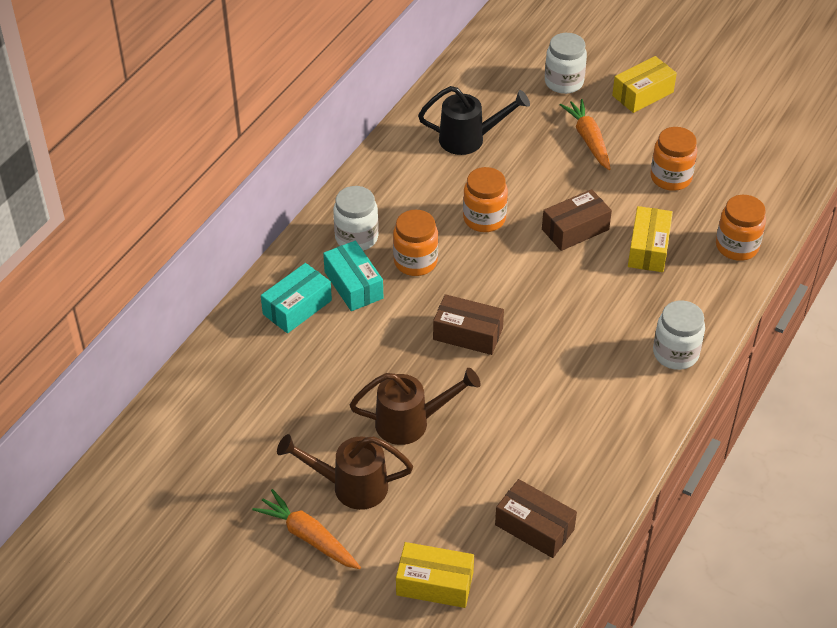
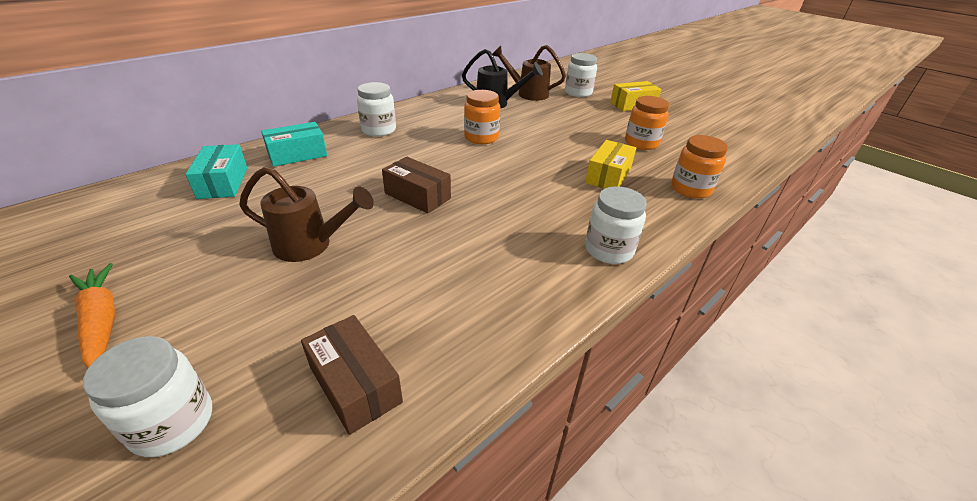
camera: 15 degrees right, 10 degrees down
brown watering can [277,434,413,510] -> brown watering can moved to [492,45,566,101]
turquoise box [323,241,383,311] -> turquoise box moved to [185,144,247,199]
orange jar [393,210,438,276] -> none
yellow box [396,542,474,608] -> white jar [83,336,212,457]
brown box [542,189,612,251] -> none
orange carrot [560,99,611,170] -> none

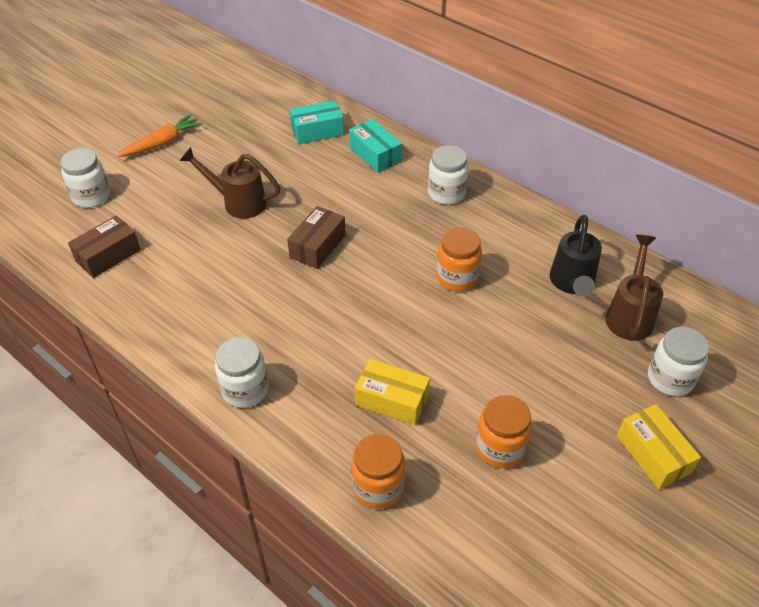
camera: 85 degrees right, 10 degrees up
brown watering can [239,166,374,262] -> brown watering can turned 105 degrees clockwise [180,147,281,219]

